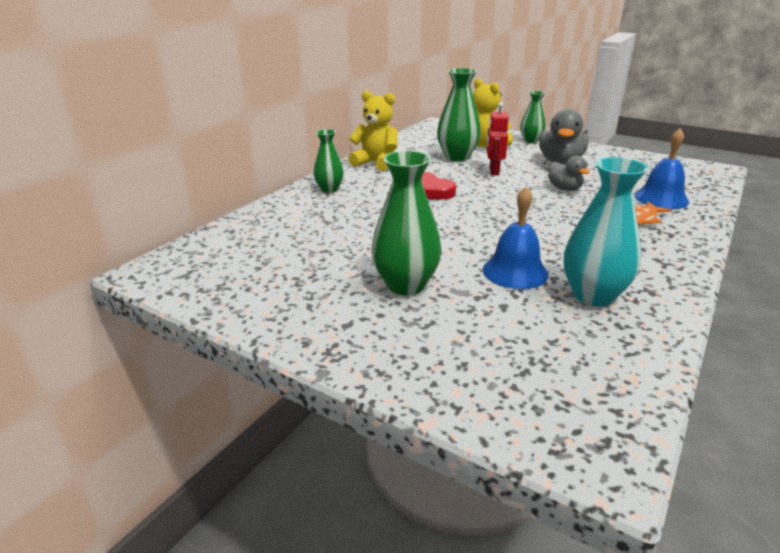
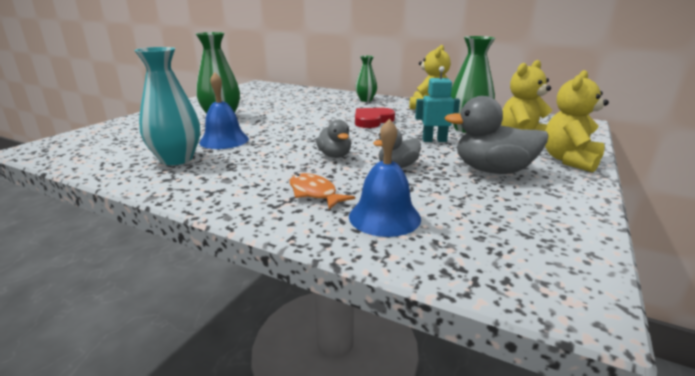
camera: 85 degrees right, 5 degrees down
red robot [486,102,509,175] -> turquoise robot [415,66,460,142]
green vase [520,91,545,143] -> yellow teddy bear [545,70,609,173]
none -> grey duck [316,120,351,158]

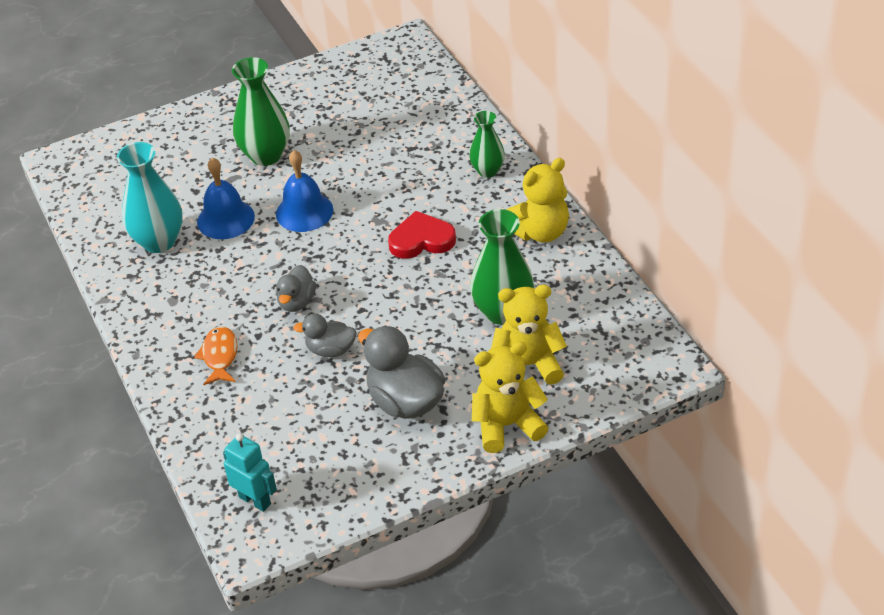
camera: 40 degrees right, 20 degrees up
blue bell [349,119,421,237] -> blue bell moved to [276,150,333,232]
turquoise robot [415,66,460,142] -> turquoise robot moved to [223,433,277,512]

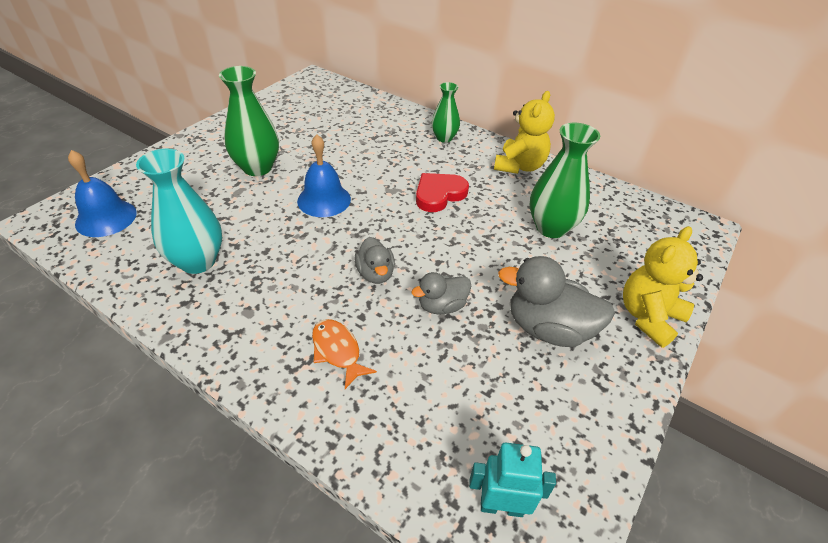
camera: 35 degrees left, 0 degrees up
blue bell [197,157,255,239] -> blue bell moved to [68,150,137,237]
yellow teddy bear [491,285,567,385] -> none

